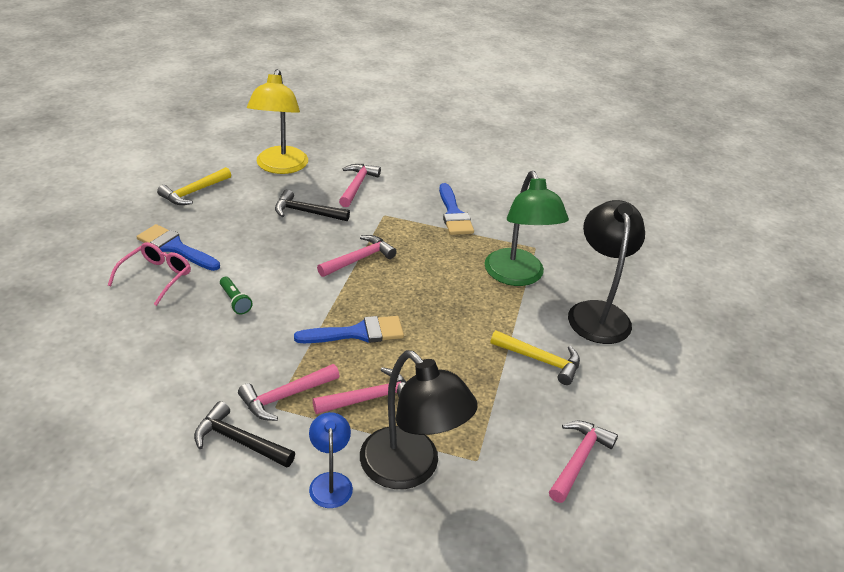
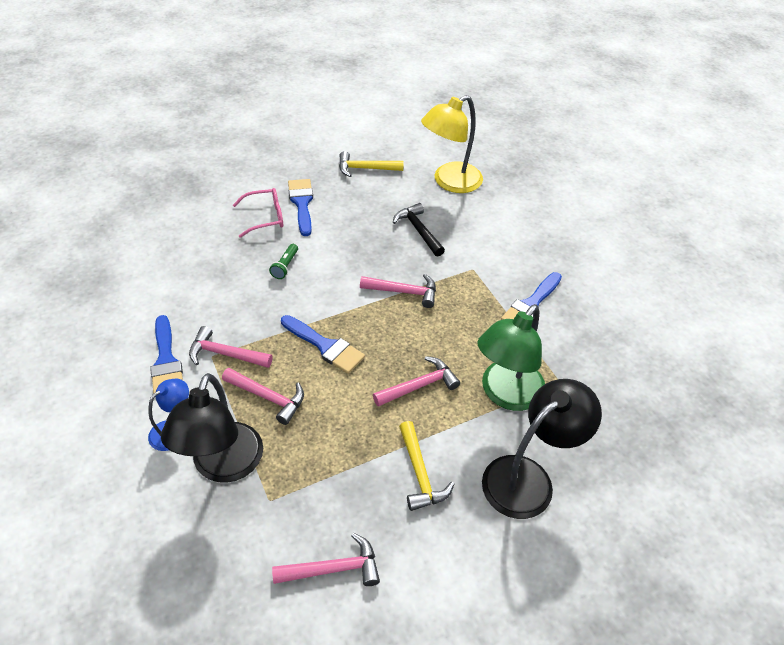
camera: 50 degrees right, 10 degrees up
black hammer [194,401,295,468] -> blue brush [150,315,183,394]
pink hammer [339,164,381,207] -> pink hammer moved to [373,356,460,407]

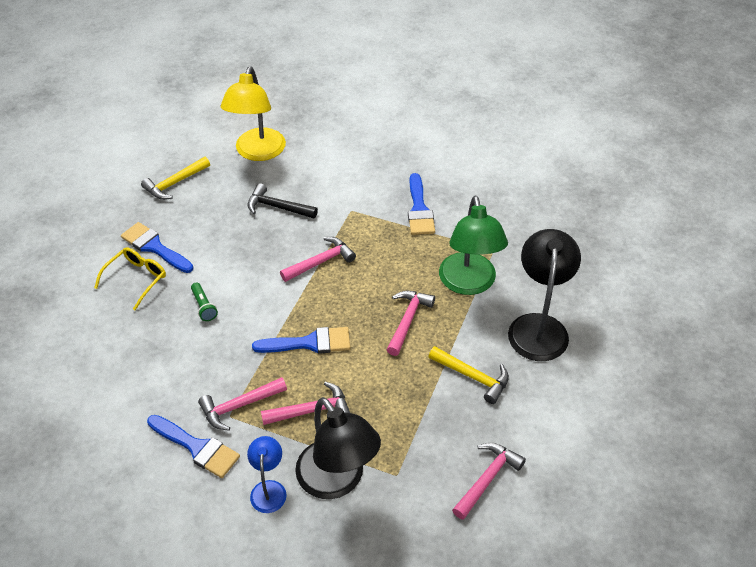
camera: 40 degrees left, 0 degrees up
pink glasses [233,188,283,238] -> yellow glasses [94,247,166,310]

